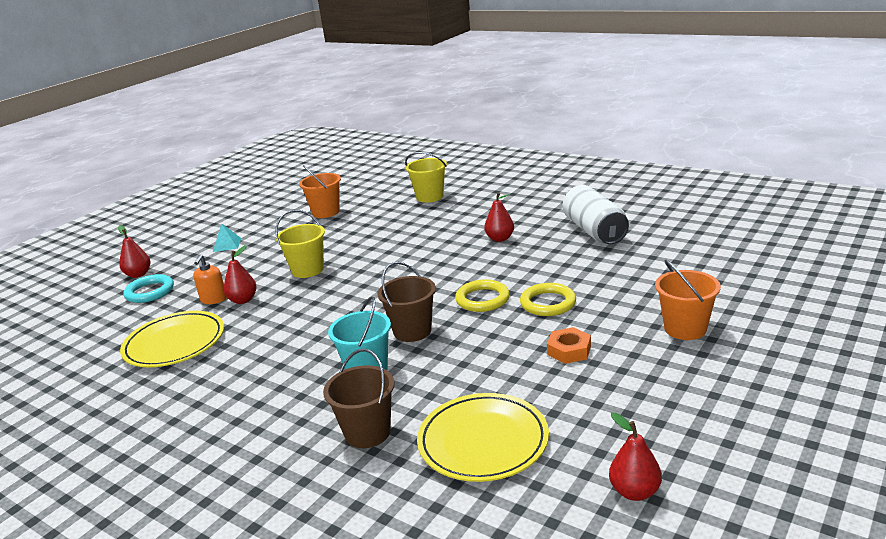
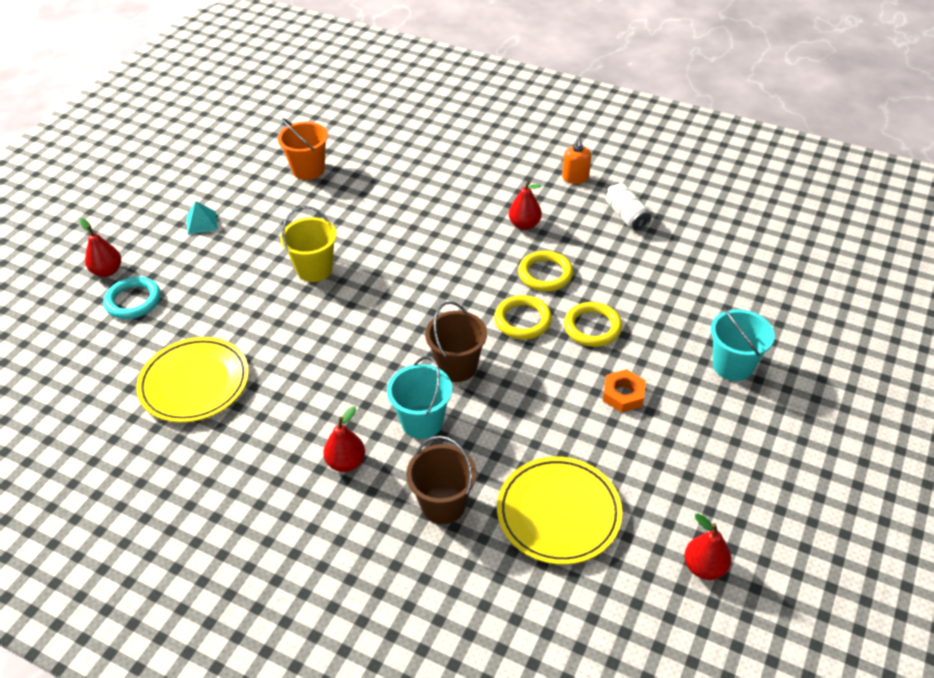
camera: 10 degrees left, 20 degrees up
orange soap dispenser [193,254,227,304] -> orange soap dispenser moved to [562,137,591,184]
red pear [223,245,257,304] -> red pear moved to [323,406,365,472]
yellow bucket [405,152,447,203] -> none
white can [562,185,629,244] -> white can [605,183,651,231], size x0.61
orange bucket [655,260,721,340] -> turquoise bucket [711,306,775,381]
none -> yellow ring [518,251,573,291]

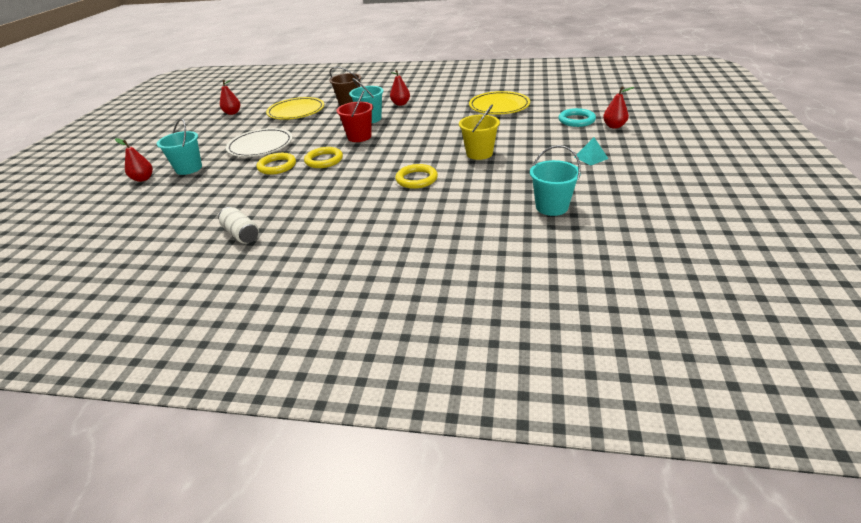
camera: 165 degrees right, 10 degrees down
orange bucket [278,118,328,180] -> turquoise bucket [530,145,581,216]
brown bucket [425,301,487,382] -> red bucket [336,90,373,142]
red pear [509,180,542,230] -> red pear moved to [115,138,153,182]
yellow ring [518,251,573,291] -> yellow ring moved to [396,164,438,189]
orange soap dispenser [562,137,591,184] -> none
orange nut [603,369,646,413] -> white plate [226,128,292,157]

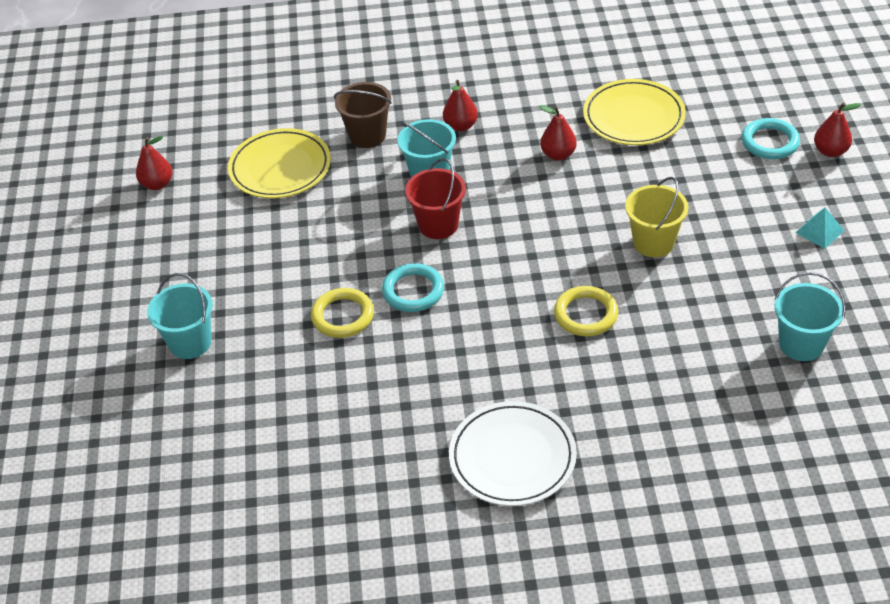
camera: 15 degrees left, 10 degrees up
red pear [115,138,153,182] -> red pear moved to [539,105,577,160]
white can [218,207,259,244] -> none
white plate [226,128,292,157] -> white plate moved to [449,401,577,506]
yellow ring [304,147,343,168] -> turquoise ring [382,263,444,312]

